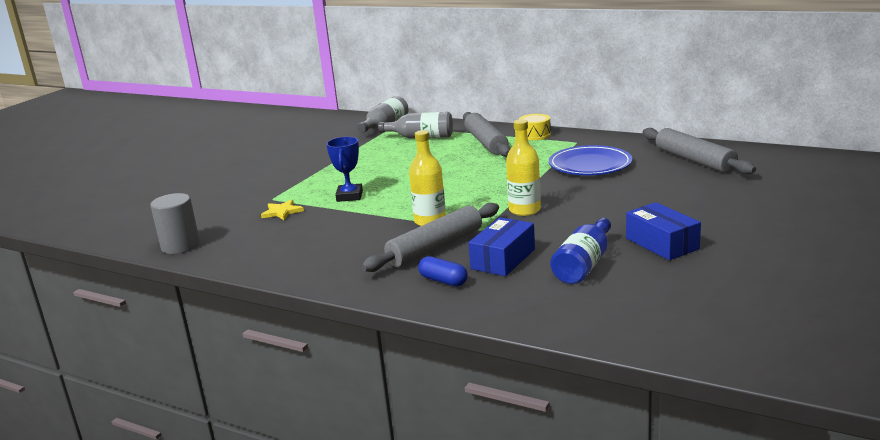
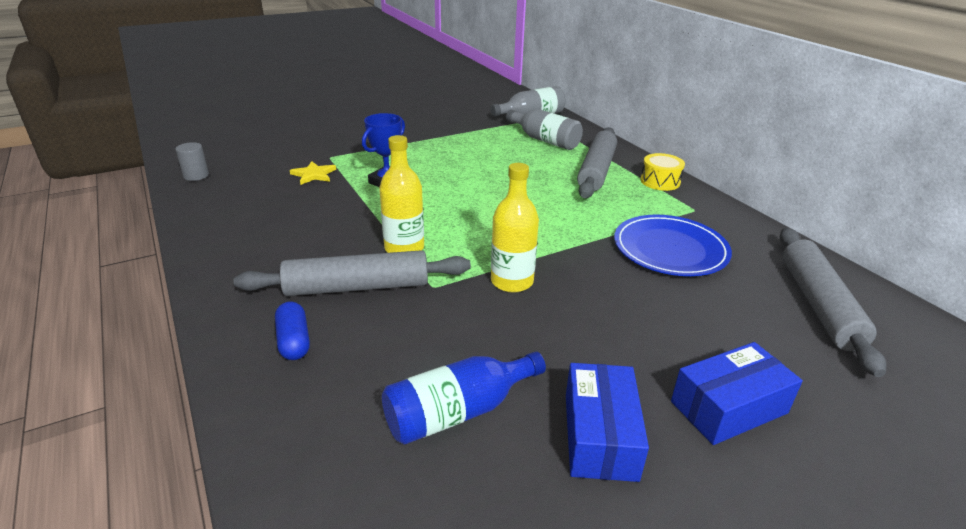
camera: 30 degrees right, 10 degrees up
grey cylinder [150,193,200,254] -> grey cylinder [175,142,209,181], size x0.61
blue box [468,217,535,276] -> blue box moved to [671,342,803,445]

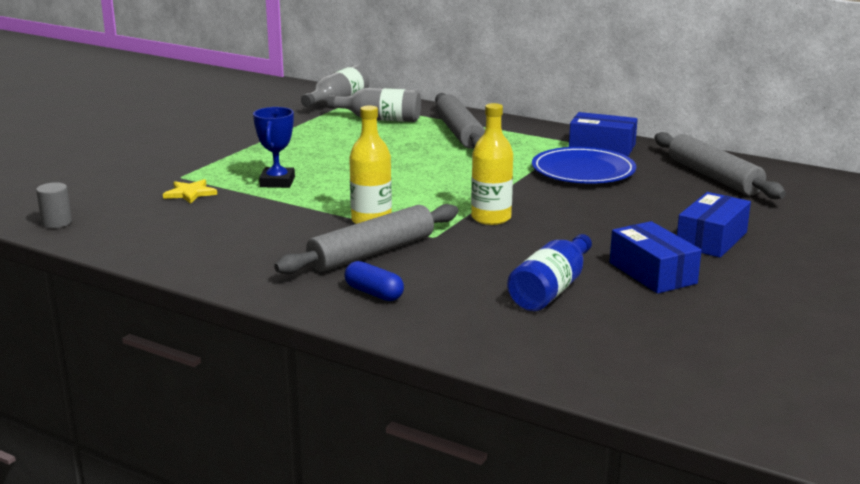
camera: 30 degrees left, 10 degrees down
yellow drum [640,153,685,191] -> none
none -> blue box [569,112,638,156]

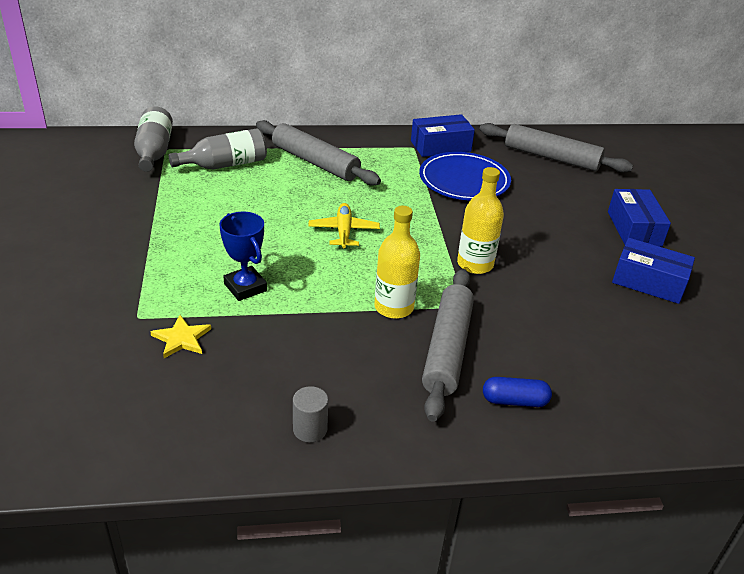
camera: 40 degrees left, 15 degrees up
grey cylinder [36,182,72,228] -> grey cylinder moved to [293,386,328,442]
blue bottle [507,234,592,311] -> none
none -> yellow plane [308,203,380,249]

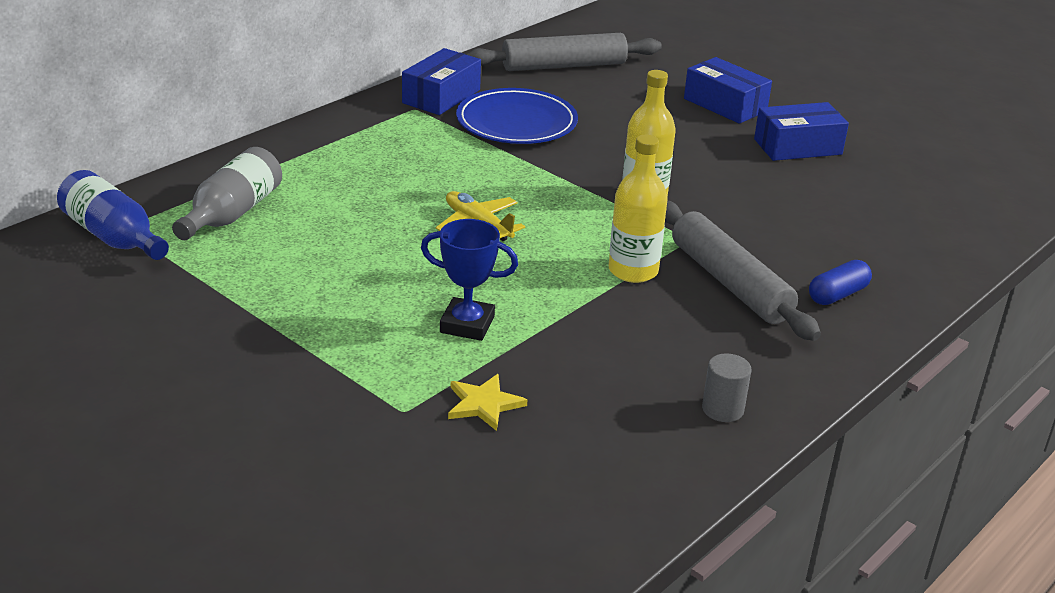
camera: 40 degrees left, 5 degrees down
grey bottle [134,106,173,172] -> blue bottle [57,170,169,260]
grey rolling pin [256,120,381,186] -> none

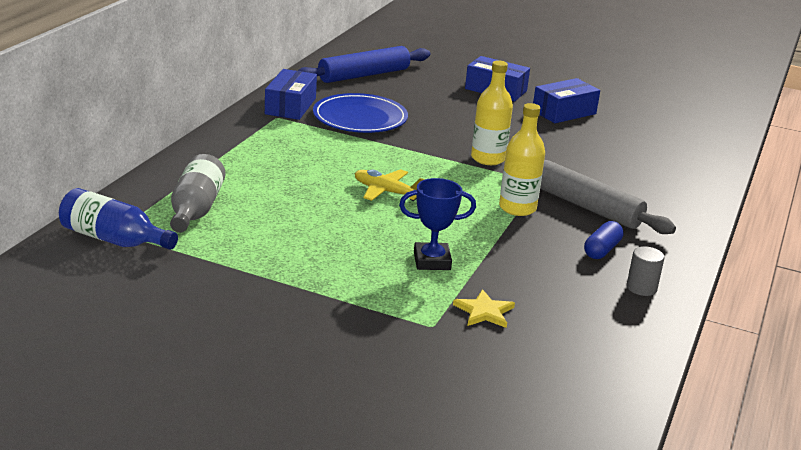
camera: 20 degrees left, 5 degrees down
grey rolling pin [466,33,662,71] -> blue rolling pin [298,46,430,83]
blue capsule [809,260,872,305] -> blue capsule moved to [584,221,623,259]

